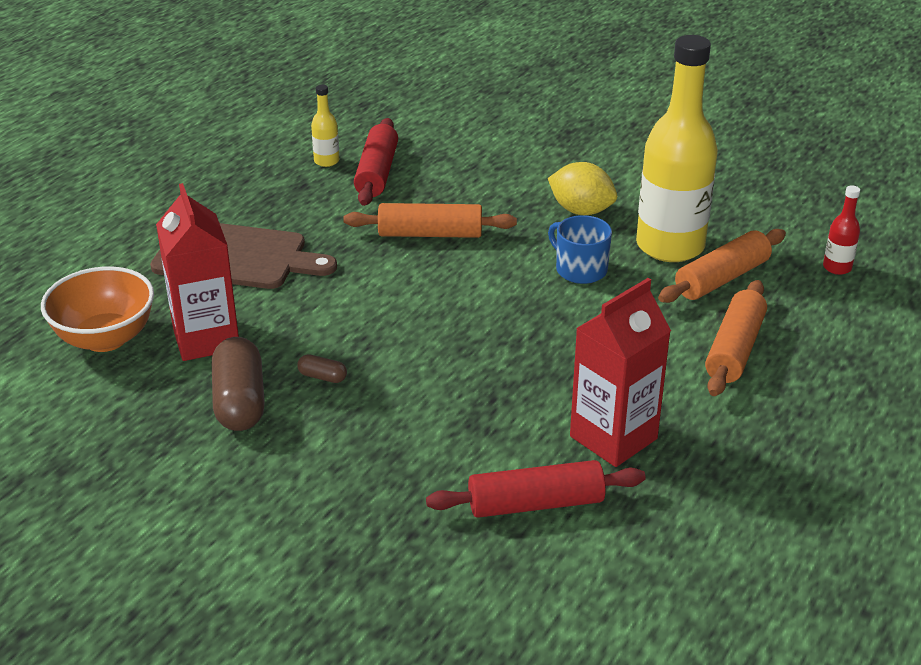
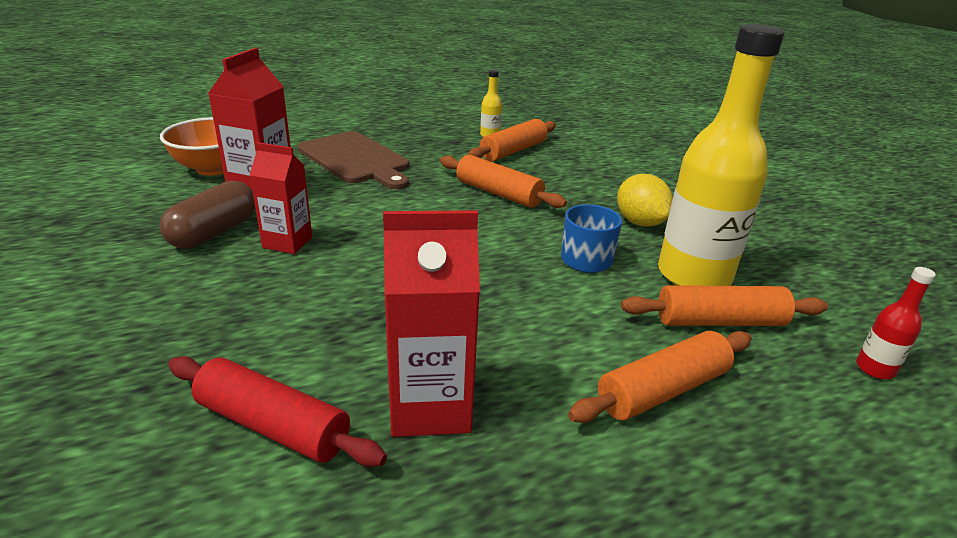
camera: 35 degrees right, 5 degrees down
brown capsule [297,354,347,383] -> red carton [250,142,312,254]
red rolling pin [354,118,398,206] -> orange rolling pin [467,119,556,162]

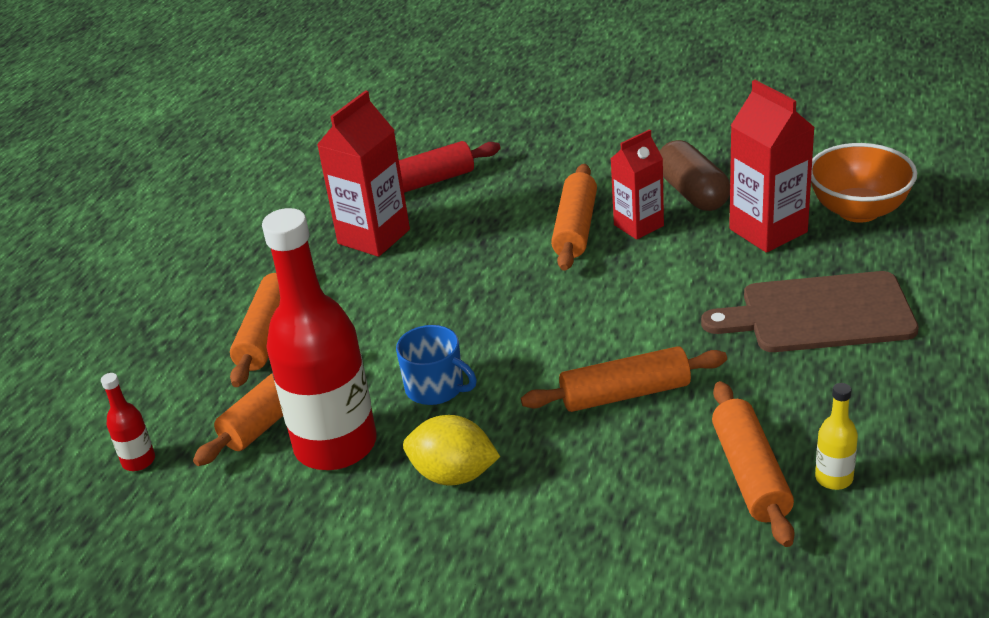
camera: 135 degrees right, 5 degrees up
yellow bottle [658,24,784,286] -> red bottle [262,208,377,470]
none -> orange rolling pin [551,164,597,271]

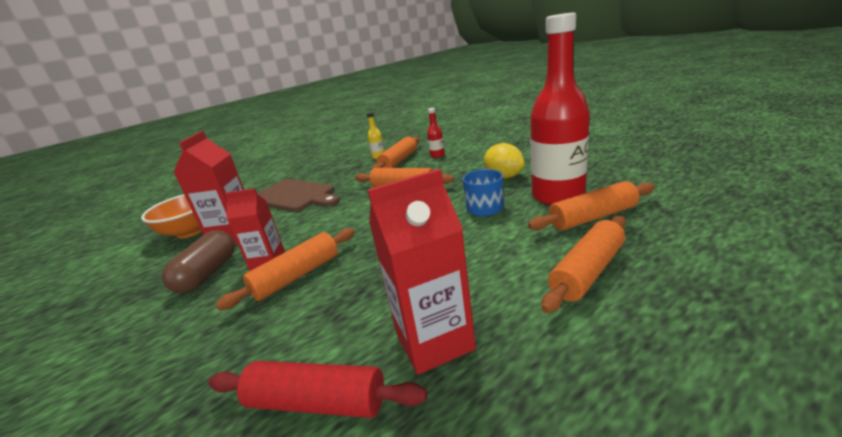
camera: 145 degrees left, 10 degrees down
red bottle [101,373,155,471] -> red bottle moved to [427,108,445,158]

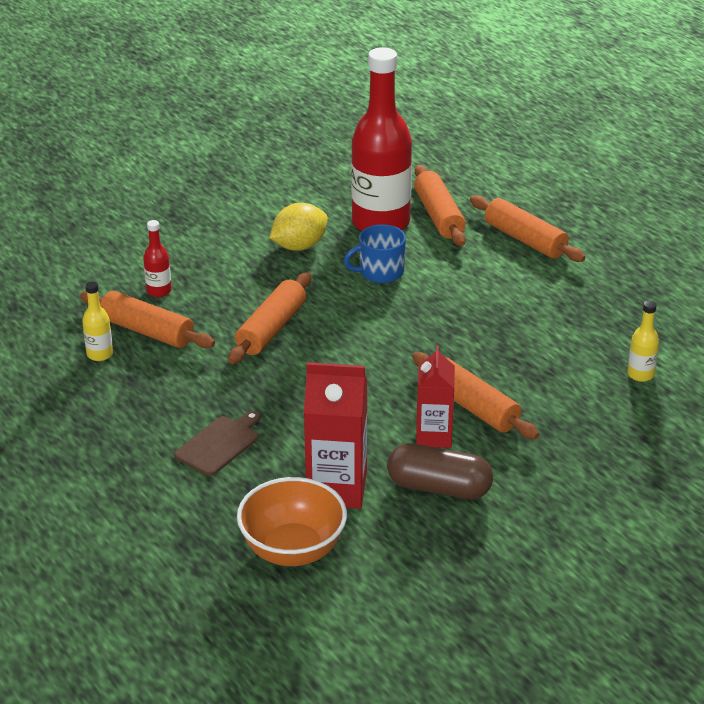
camera: 90 degrees left, 10 degrees up
red rolling pin [208,361,427,418] -> yellow bottle [627,301,659,382]
brown cutting board [257,179,340,212] -> brown cutting board [174,411,260,476], size x0.56
red carton [367,169,476,375] -> none

